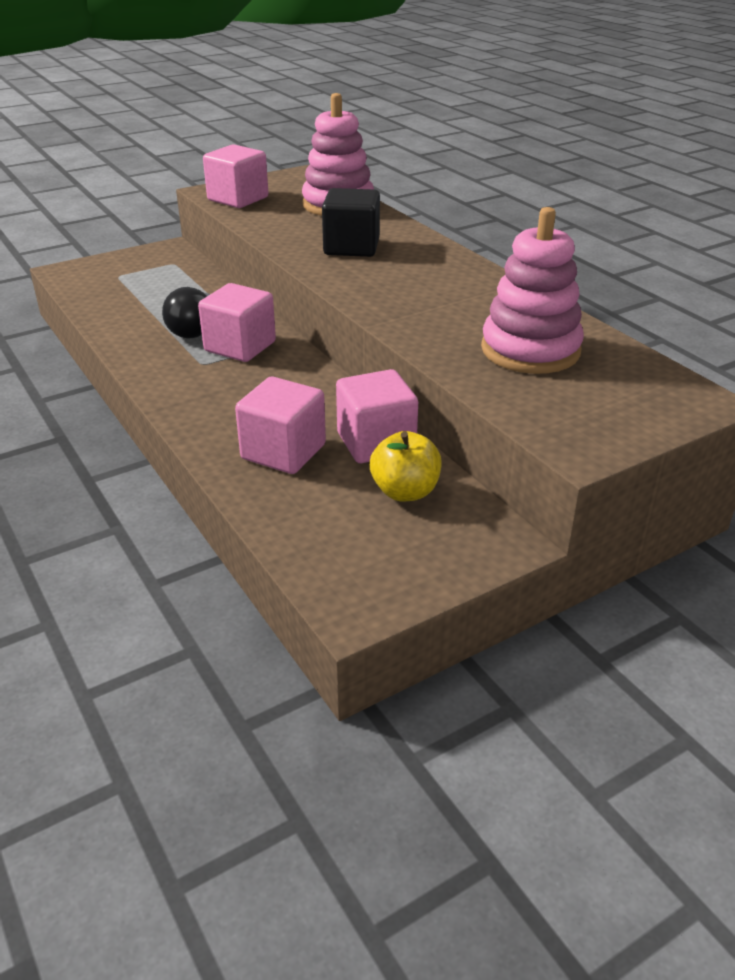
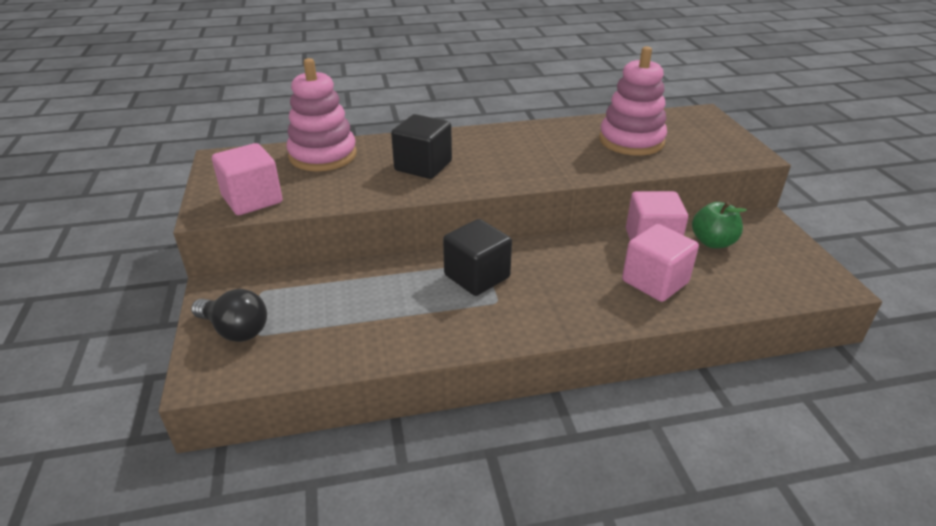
camera: 70 degrees left, 0 degrees up
black light bulb [162,287,210,339] -> black light bulb moved to [191,289,267,342]
pink cube [198,283,276,362] -> black cube [443,219,512,296]
yellow apple [370,431,442,501] -> green apple [692,201,747,248]

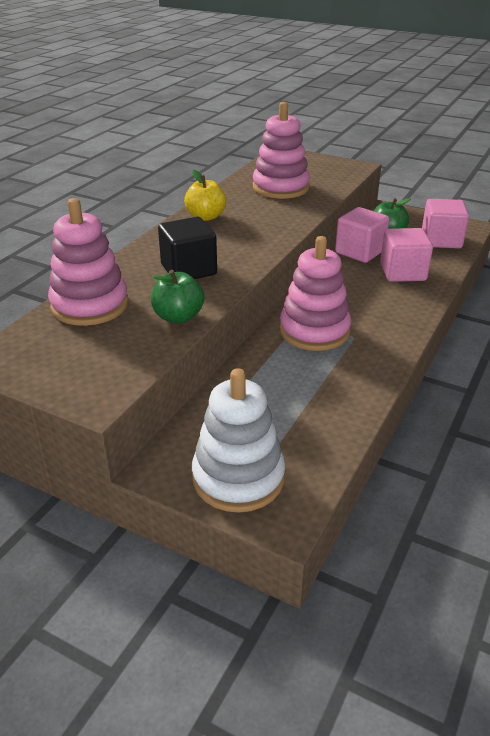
camera: 50 degrees left, 0 degrees up
black light bulb [191,289,267,342] -> white stacking toy [192,368,285,513]
pink cube [212,143,283,215] -> pink cube moved to [422,199,469,249]
black cube [443,219,512,296] -> pink stacking toy [279,236,351,351]
none -> green apple [151,270,204,324]
none -> yellow apple [184,169,226,221]

